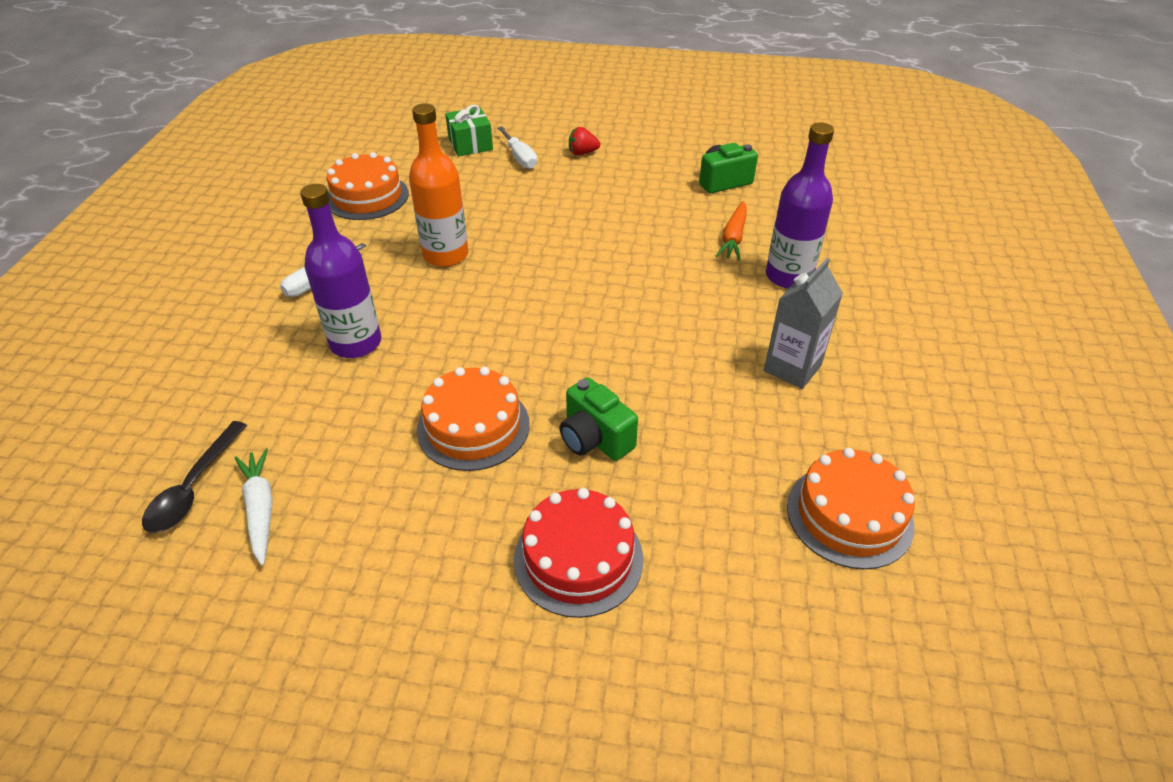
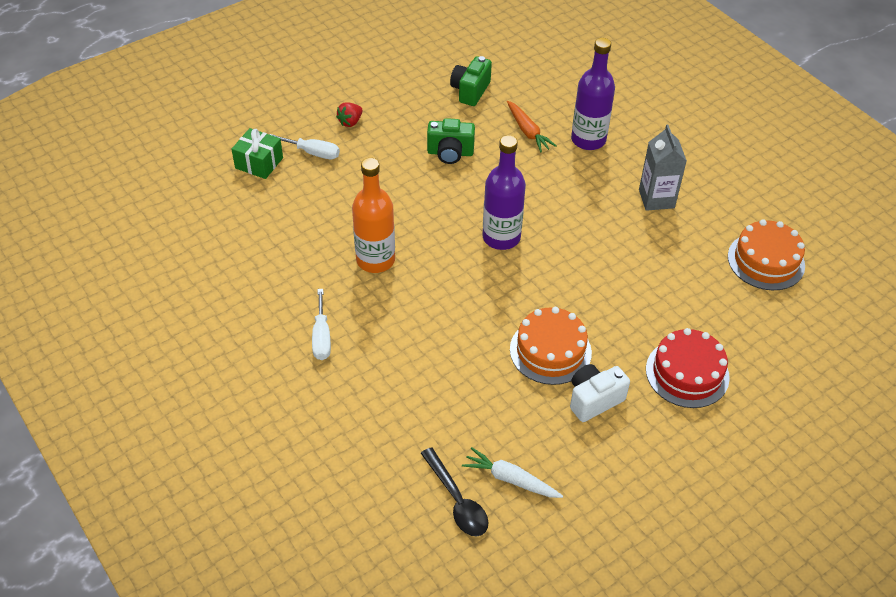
camera: 45 degrees left, 5 degrees up
purple bottle [300,184,381,358] -> purple bottle moved to [482,135,526,250]
orange cake [327,152,409,220] -> none
green camera [560,377,638,461] -> green camera moved to [427,118,475,164]
none -> white camera [570,364,630,422]

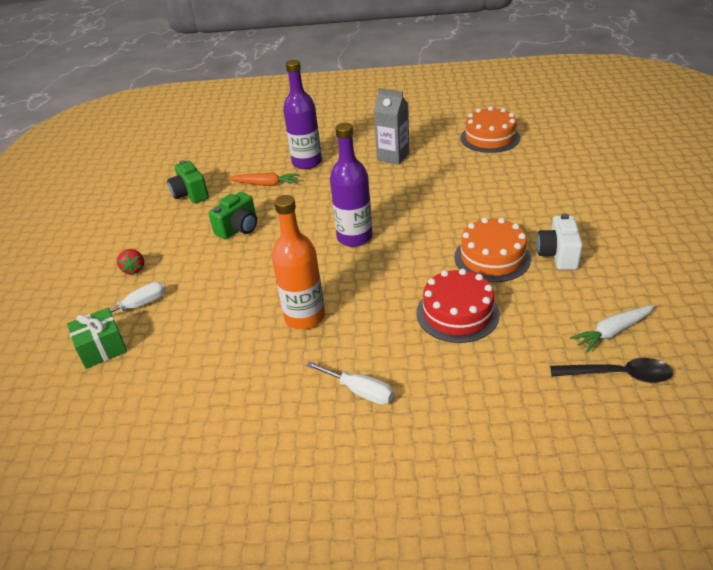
camera: 50 degrees left, 10 degrees down
red cake [646,328,730,408] -> red cake moved to [417,269,500,343]

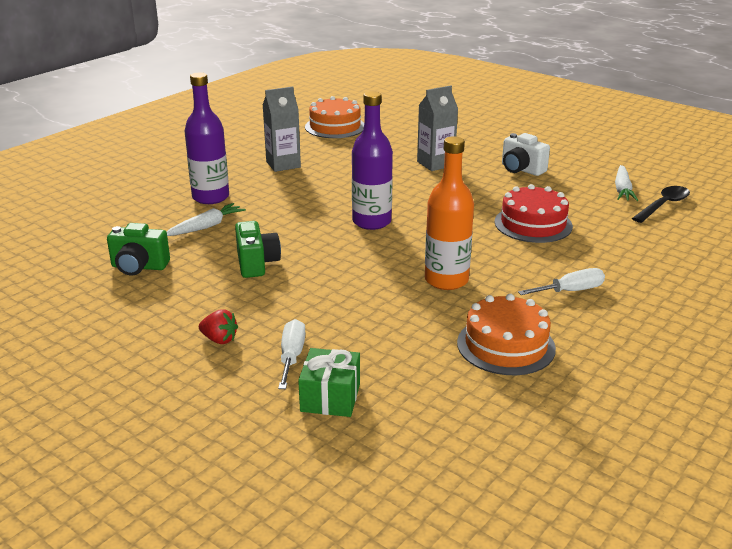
camera: 55 degrees left, 10 degrees down
orange carrot [228,172,299,186] -> white carrot [167,203,246,236]
orange cake [454,218,531,282] -> orange cake moved to [457,294,556,375]
none -> grey carton [417,85,458,171]

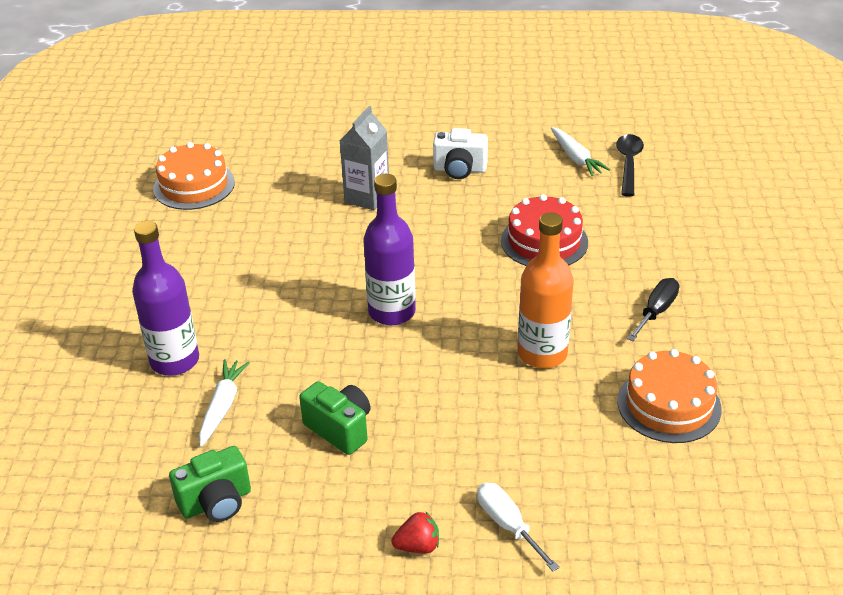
camera: 35 degrees left, 10 degrees up
grey carton [263,87,301,172] -> none
green gift [298,348,360,417] -> none
white screwdriver [518,268,605,295] -> black screwdriver [627,278,679,341]

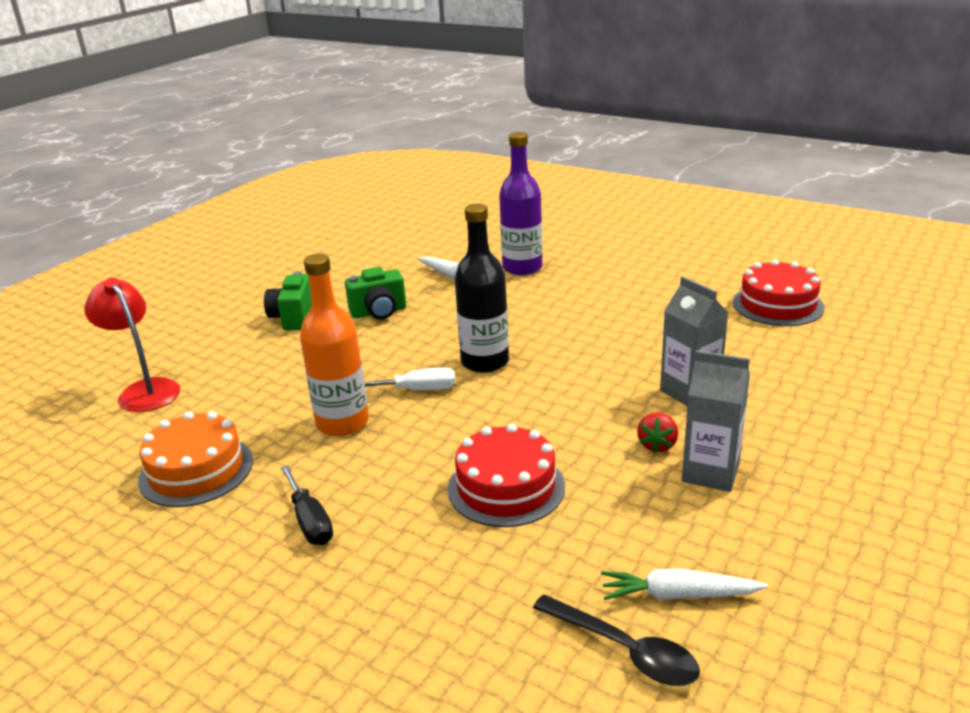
camera: 120 degrees right, 10 degrees down
orange cake [153,142,235,210] -> red cake [733,259,824,326]
green camera [169,446,251,522] -> green camera moved to [264,271,312,330]
purple bottle [363,174,416,325] -> black bottle [455,204,509,373]
red strawberry [391,511,439,554] -> red strawberry moved to [637,413,678,453]
white camera [433,128,488,179] -> grey carton [682,350,750,492]
white screwdriver [477,483,559,571] -> white screwdriver moved to [364,367,455,390]
none -> red lamp [84,277,180,412]

